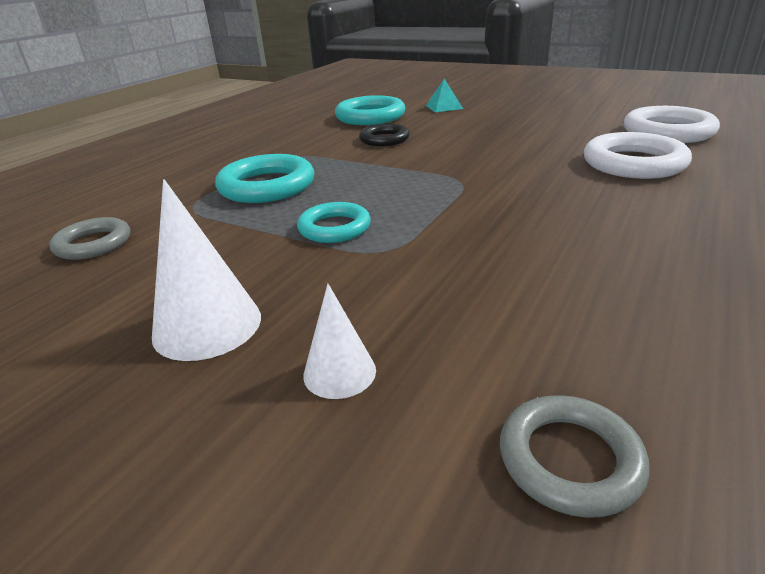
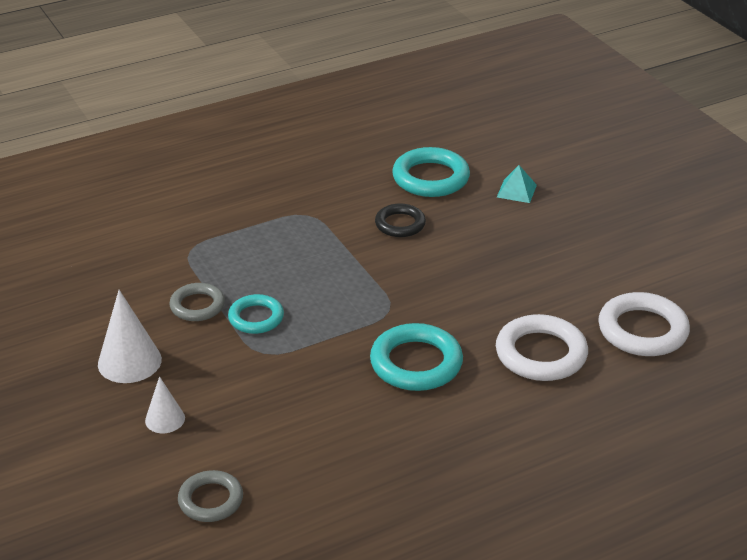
camera: 30 degrees right, 5 degrees up
grey ring [49,217,130,260] -> grey ring moved to [169,283,225,321]
turquoise ring [215,154,314,203] -> turquoise ring moved to [370,323,463,391]

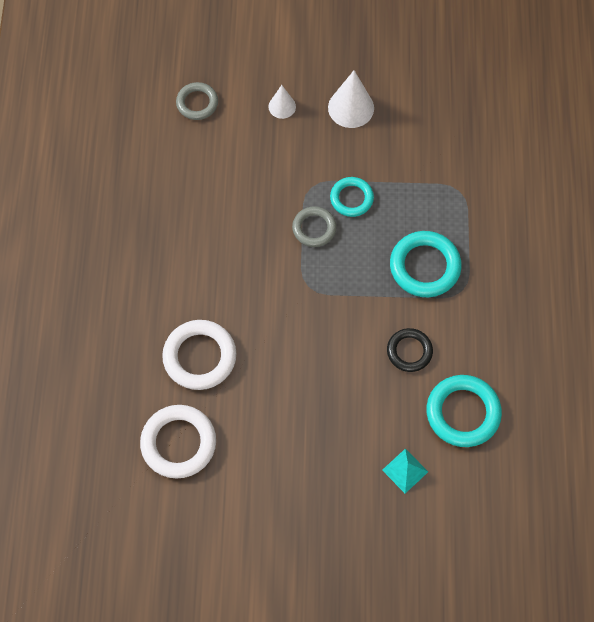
camera: 120 degrees right, 30 degrees up
grey ring [169,283,225,321] -> grey ring moved to [292,206,337,247]
turquoise ring [370,323,463,391] -> turquoise ring moved to [390,231,462,297]

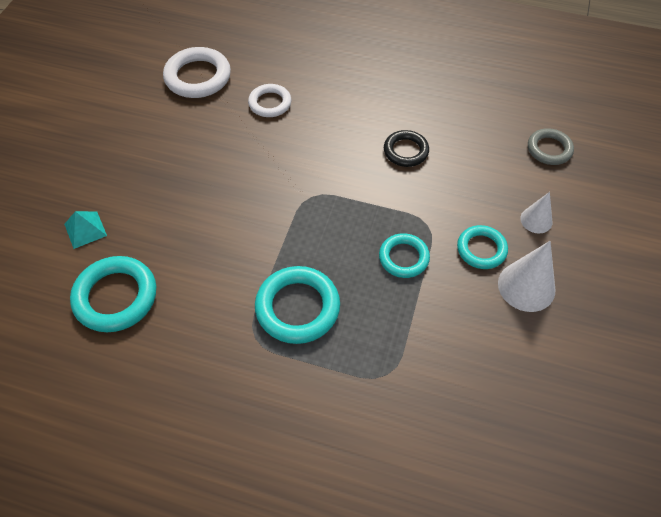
camera: 105 degrees right, 10 degrees down
white ring [162,320,236,390] -> white ring [248,84,291,117], size x0.63
grey ring [292,206,337,247] -> none
black ring [387,328,433,372] -> black ring moved to [384,130,429,167]
none -> turquoise ring [457,225,508,269]

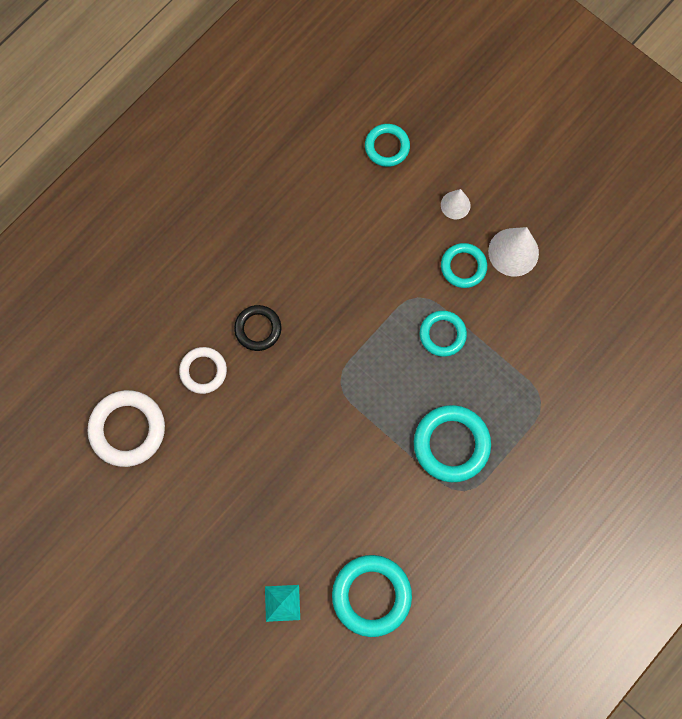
camera: 65 degrees left, 20 degrees up
black ring [384,130,429,167] -> black ring moved to [234,305,281,351]
grey ring [528,128,574,165] -> turquoise ring [365,124,410,167]

